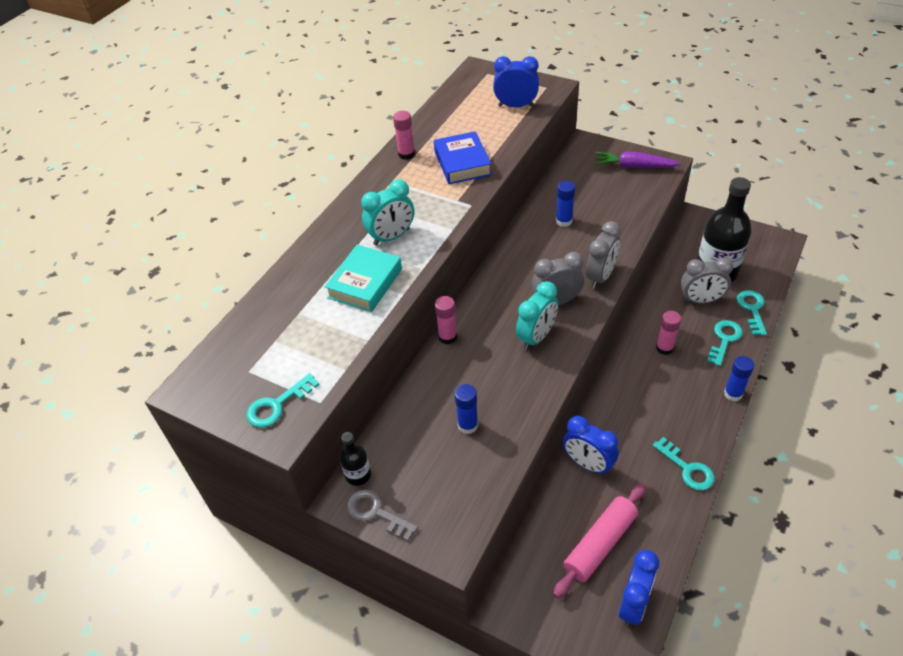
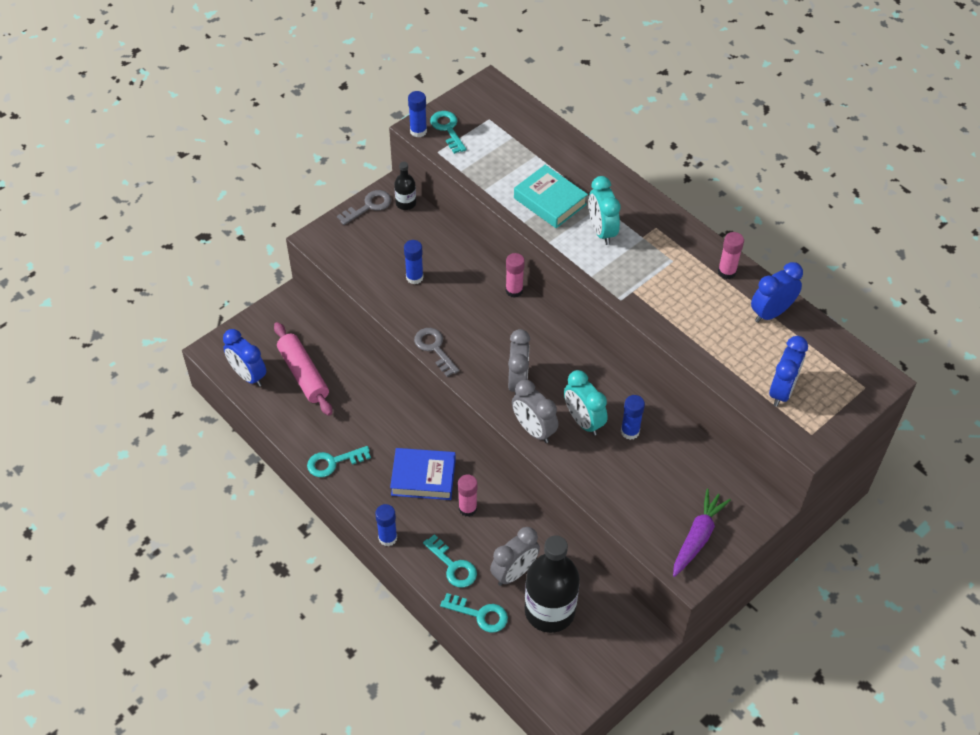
camera: 105 degrees right, 5 degrees up
blue book [434,131,492,184] -> blue book moved to [390,448,456,500]
turquoise clock [516,281,558,350] -> turquoise clock moved to [564,370,608,436]
blue clock [563,416,619,475] -> blue clock moved to [751,262,803,323]
grey clock [681,257,733,304] -> grey clock turned 150 degrees counterclockwise [490,527,540,586]
none -> blue glue stick [408,91,427,137]
none -> grey key [414,328,459,377]

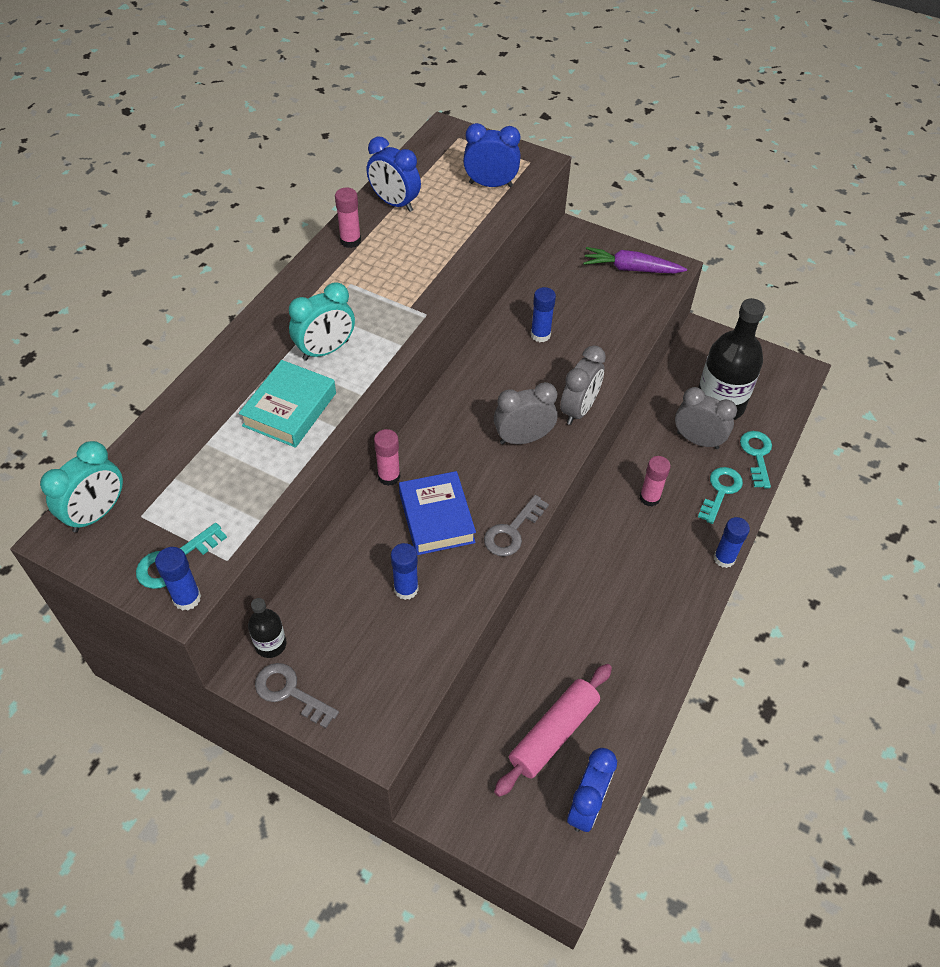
camera: 110 degrees left, 0 degrees up
turquoise key [307,446,371,477] -> none
blue book [390,448,456,500] -> blue book moved to [399,471,476,555]
turquoise clock [564,370,608,436] -> turquoise clock moved to [40,441,123,532]

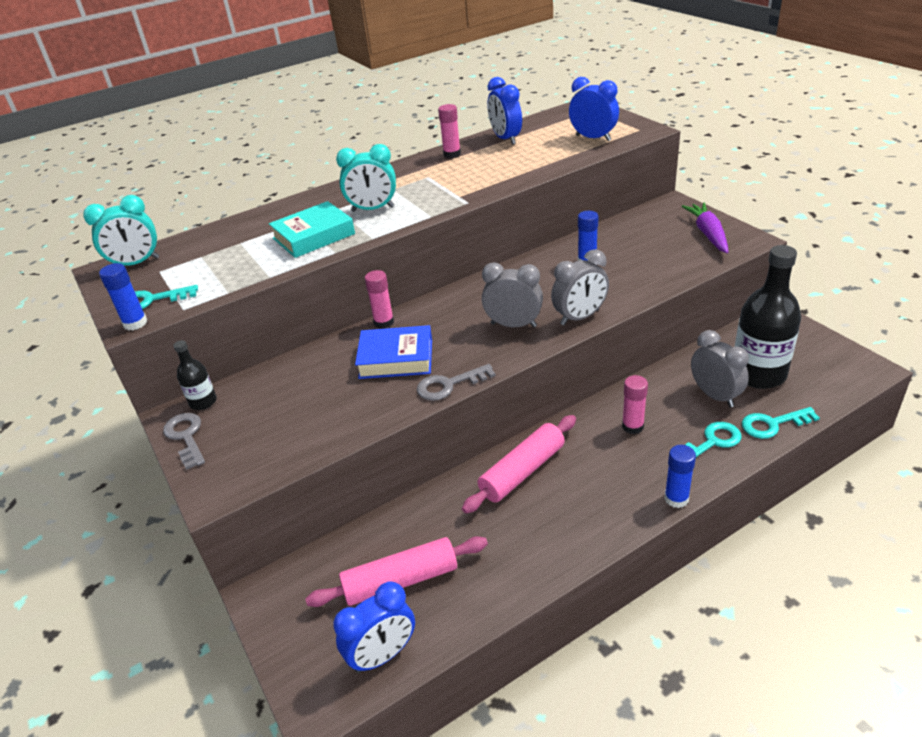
camera: 35 degrees right, 15 degrees down
blue glue stick [391,543,419,600] -> none
blue book [399,471,476,555] -> blue book turned 75 degrees clockwise [355,325,432,379]
purple carrot [583,247,687,273] -> purple carrot turned 45 degrees clockwise [681,202,728,253]
turquoise key [740,431,772,488] -> turquoise key turned 135 degrees counterclockwise [742,407,820,439]
none -> pink rolling pin [462,415,576,513]

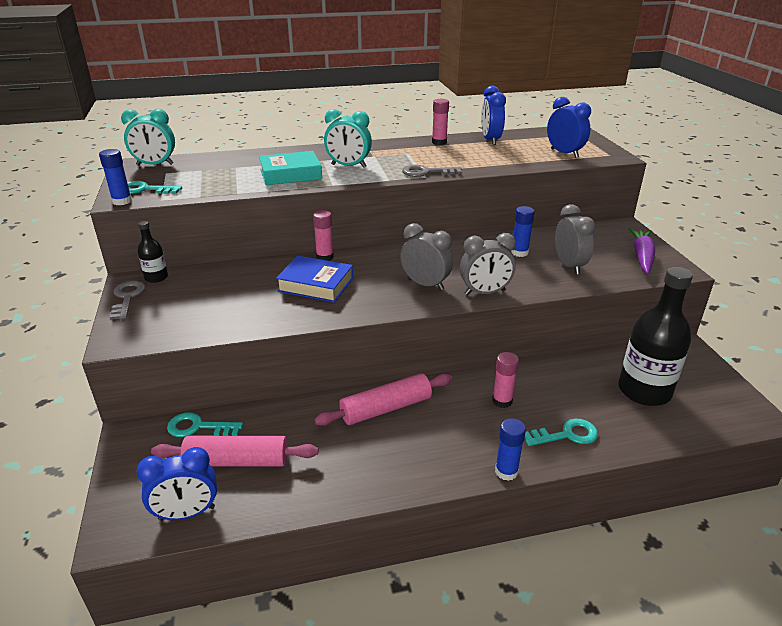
camera: 15 degrees right, 5 degrees down
grey key [417,364,496,401] -> grey key moved to [402,165,462,177]
grey clock [691,330,749,407] -> grey clock moved to [555,204,596,275]
turquoise key [742,407,820,439] -> turquoise key moved to [167,412,243,437]

